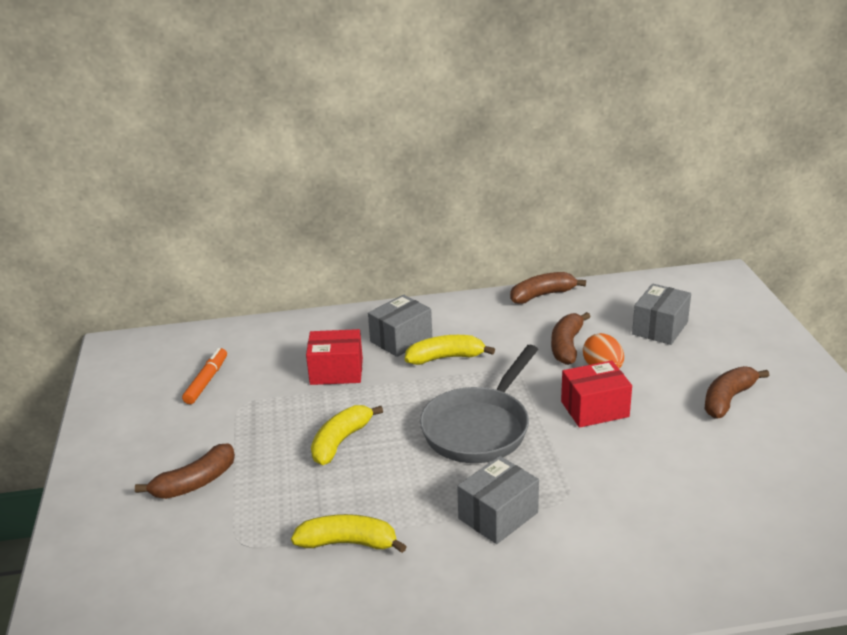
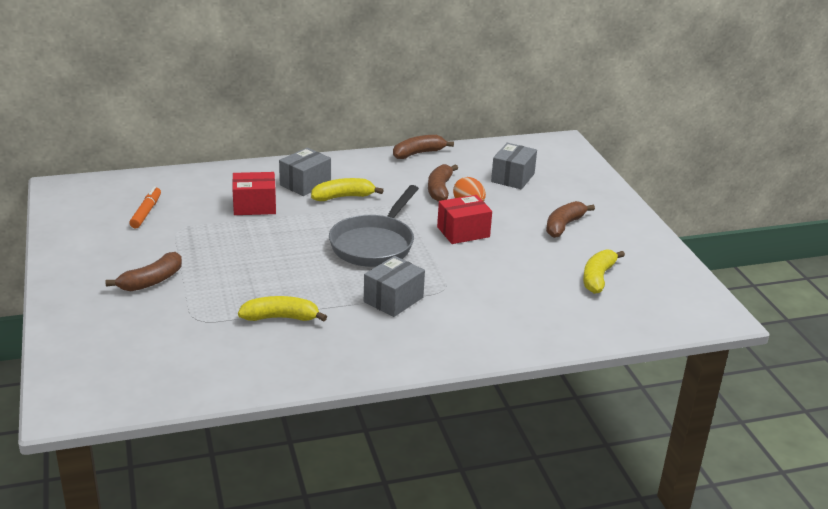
camera: 10 degrees left, 0 degrees up
yellow banana [311,405,383,465] -> yellow banana moved to [583,249,625,294]

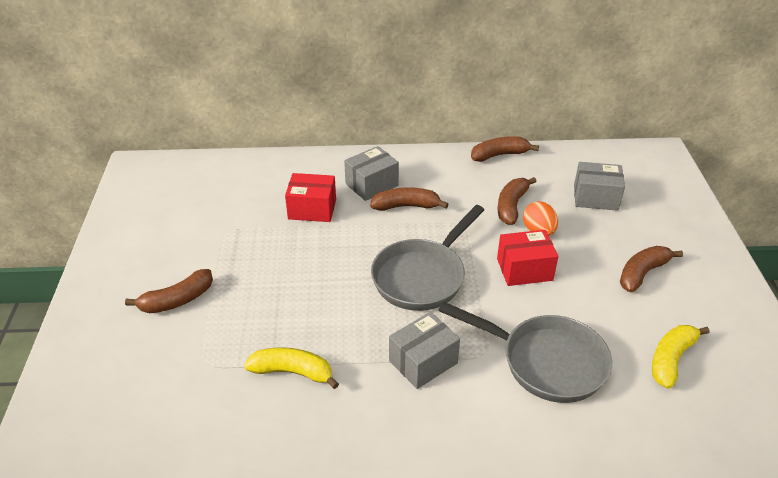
camera: 15 degrees right, 10 degrees up
orange marker [129,187,161,228] -> none
yellow banana [311,178,384,201] -> brown banana [370,187,449,211]
grey box [491,143,537,189] -> grey box turned 60 degrees clockwise [574,162,625,211]
none -> grey pan [438,301,612,403]

